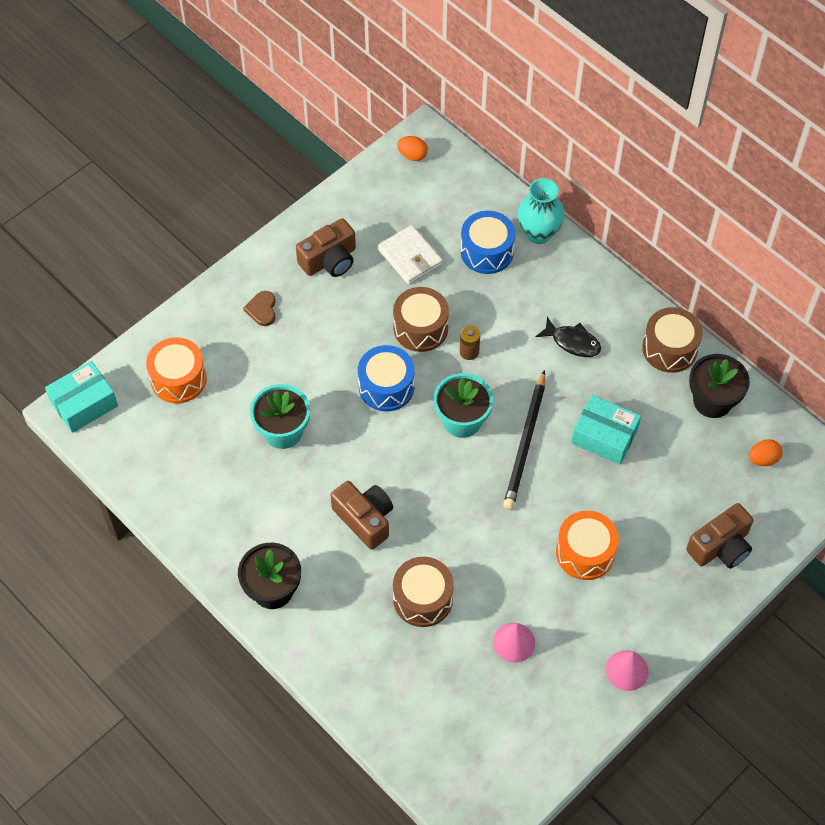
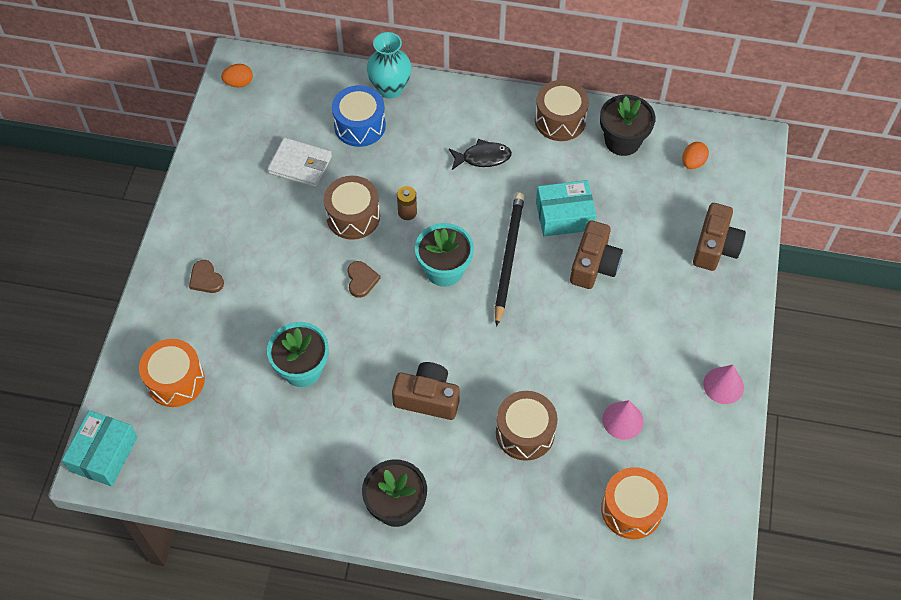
camera: 35 degrees left, 0 degrees up
brown camera [296,218,356,277] -> brown camera moved to [570,220,623,289]
blue drum [358,345,414,411] -> brown heart [347,261,381,298]
black pencil [503,370,545,510] -> black pencil turned 150 degrees counterclockwise [495,193,525,327]
orange drum [556,511,619,580] -> orange drum moved to [601,467,668,539]

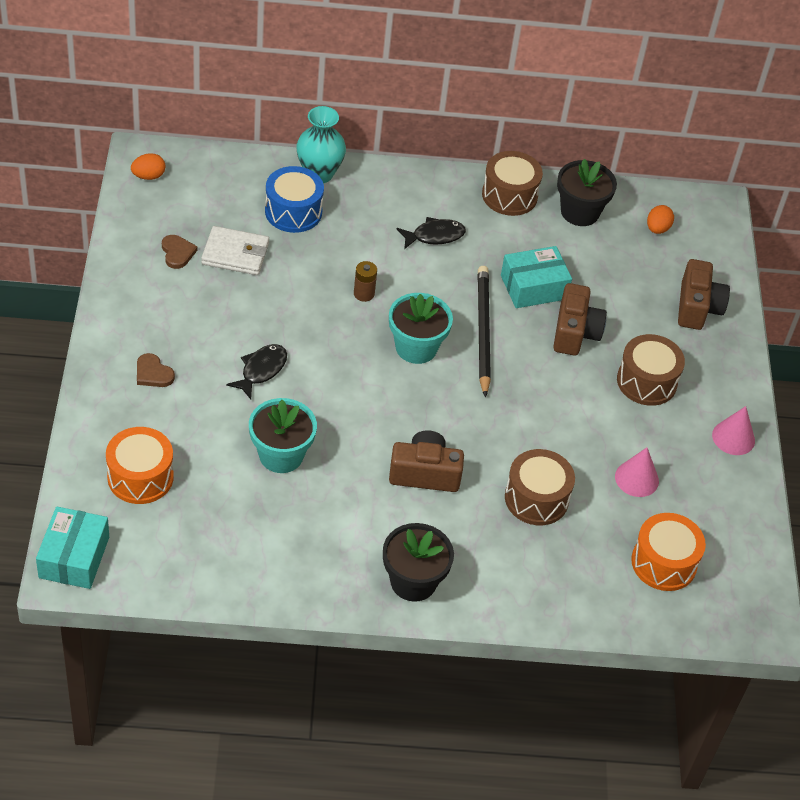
camera: 15 degrees left, 10 degrees down
brown drum [324,176,380,240] -> brown drum moved to [617,334,685,406]
brown heart [347,261,381,298] -> brown heart moved to [162,235,198,269]
none -> black fish [226,344,287,399]

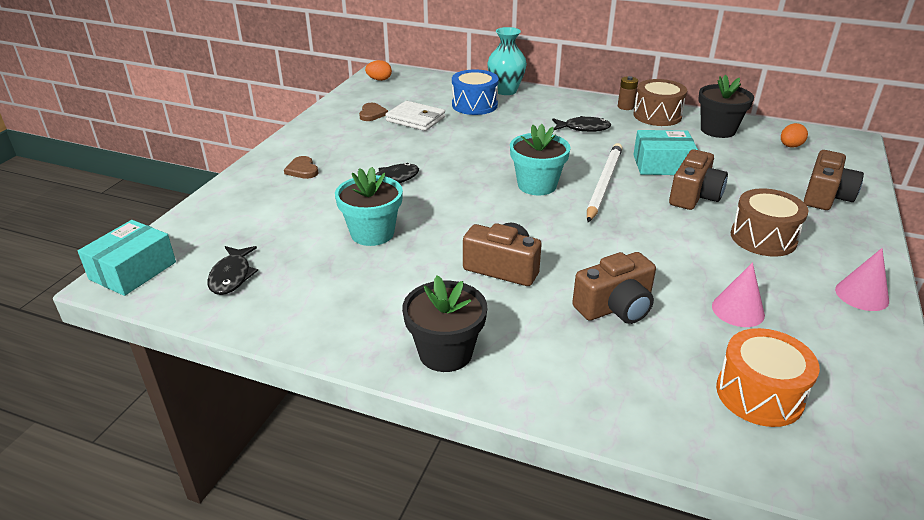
camera: 25 degrees right, 15 degrees down
orange drum [106,427,174,504] -> none
brown battery [354,261,377,302] -> brown battery moved to [618,76,638,110]
black pencil [477,266,491,398] -> white pencil [587,143,623,222]
brown drum [505,449,575,525] -> brown camera [572,252,656,324]
none -> black fish [207,246,258,295]

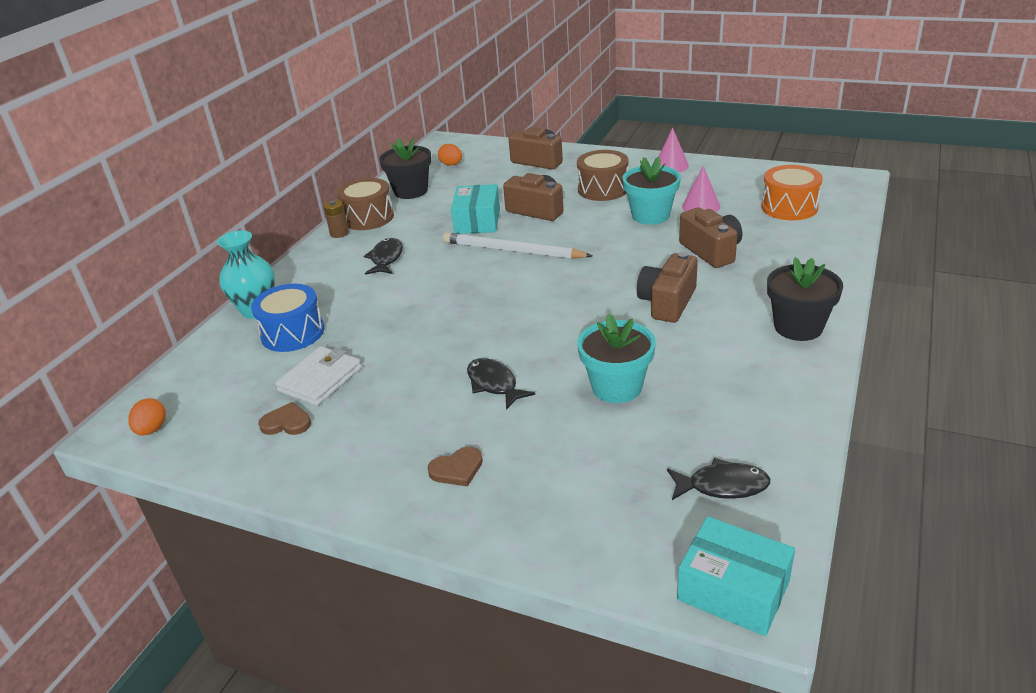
camera: 85 degrees left, 0 degrees up
turquoise flower pot [510,124,571,195] -> turquoise flower pot moved to [622,157,681,225]

